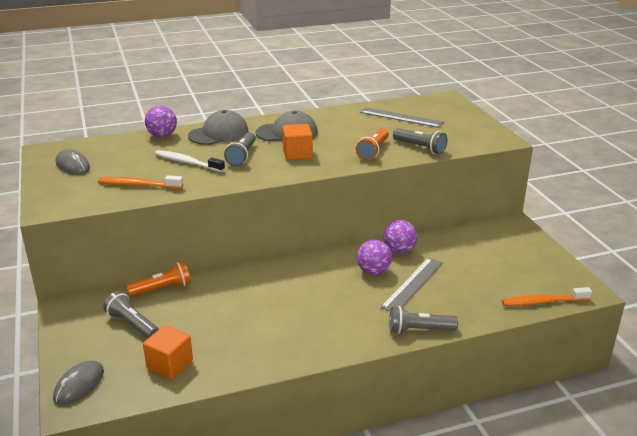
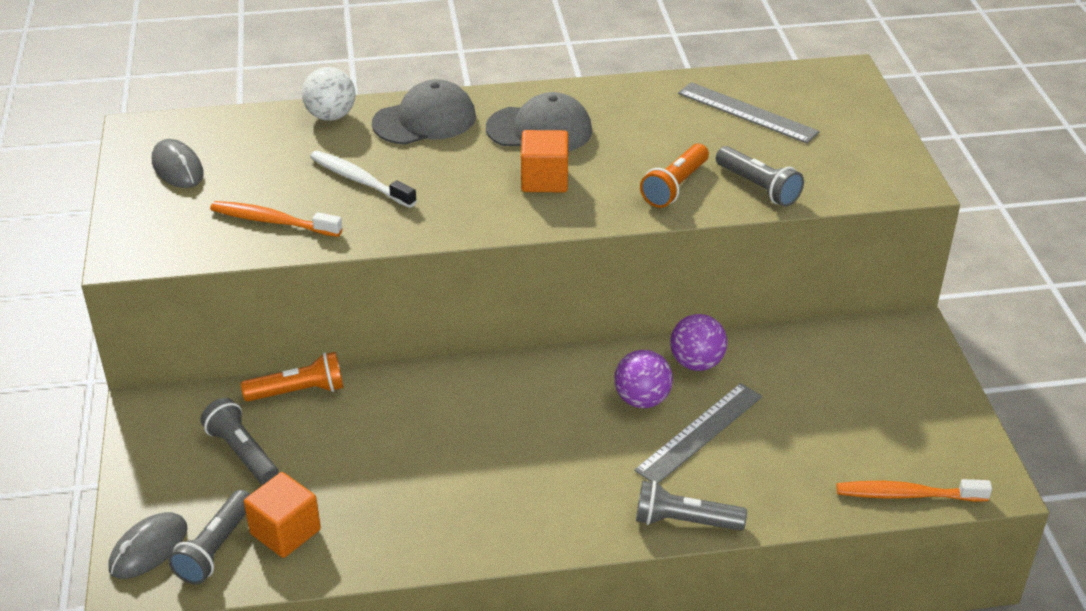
camera: 10 degrees right, 10 degrees up
purple ball [145,106,177,138] -> white ball [302,67,356,121]
grey flashlight [224,132,256,166] -> grey flashlight moved to [168,490,250,585]

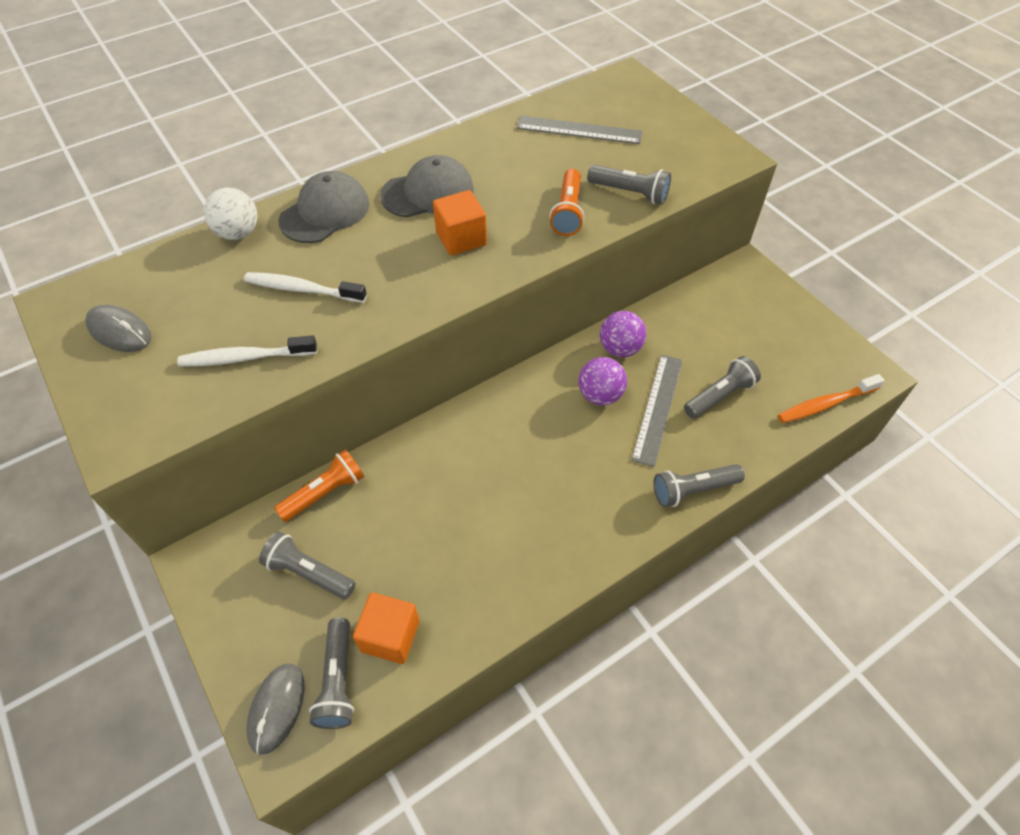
camera: 25 degrees left, 15 degrees up
orange toothbrush [210,201,343,237] -> white toothbrush [177,335,317,367]
none -> grey flashlight [684,356,761,418]

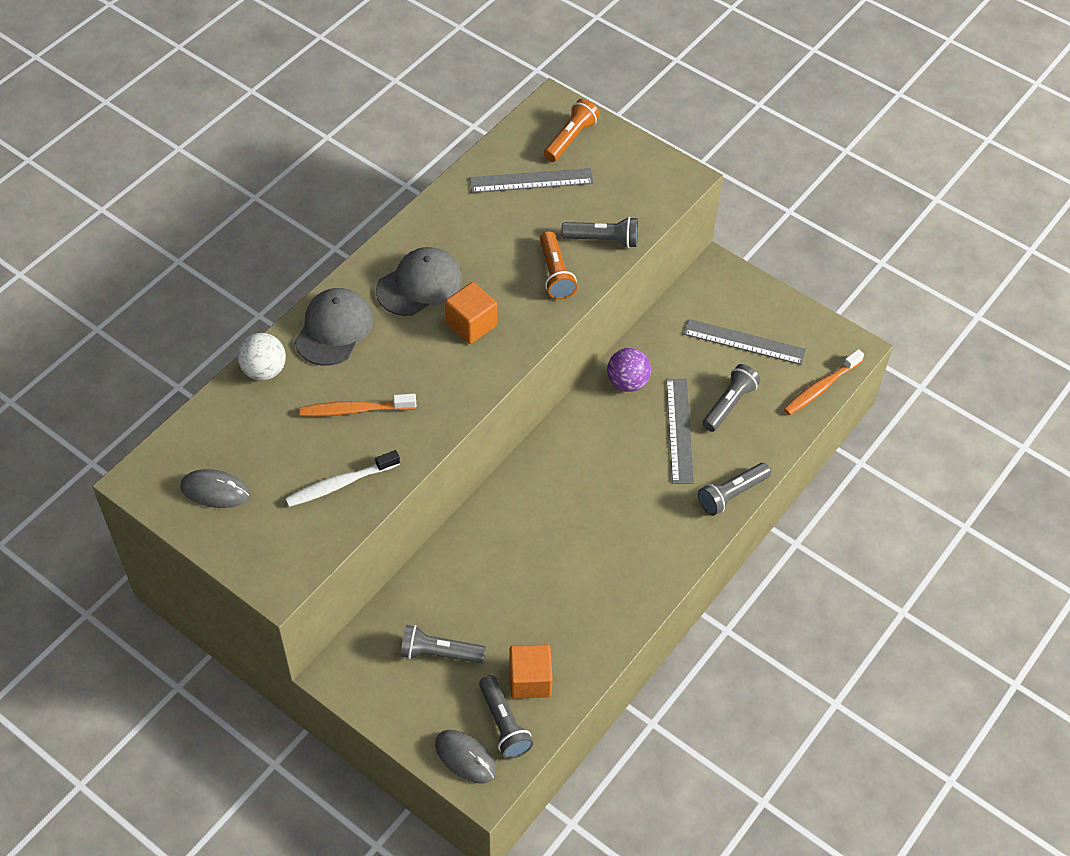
camera: 20 degrees left, 0 degrees up
white toothbrush [244,272,367,303] -> orange toothbrush [300,394,416,417]
grey mouse [247,664,305,755] -> grey mouse turned 45 degrees counterclockwise [435,730,496,784]
orange flashlight [274,450,364,522] -> orange flashlight moved to [544,99,600,162]
purple ball [578,357,627,405] -> none
none -> grey ruler [684,319,806,365]

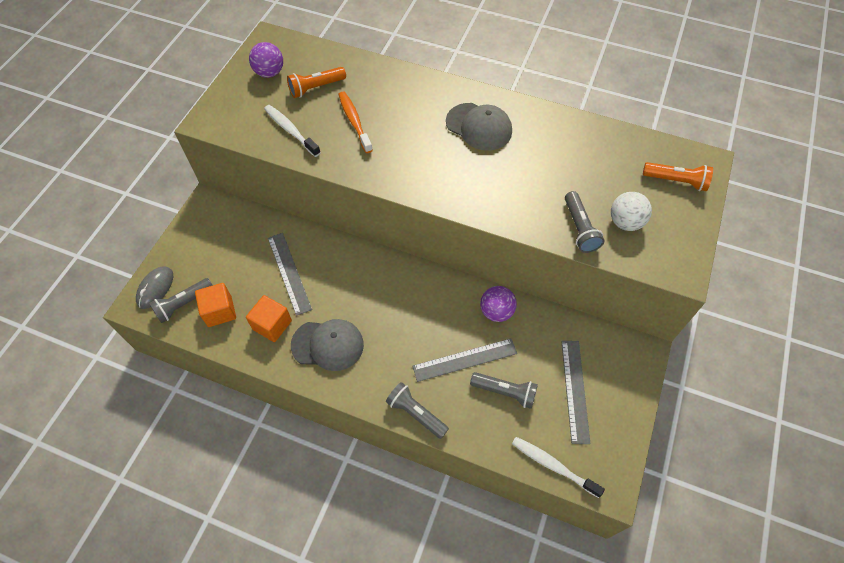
camera: 75 degrees right, 5 degrees up
grey mouse [180,469,250,508] -> purple ball [249,42,283,78]
white ball [237,333,286,380] -> white ball moved to [611,192,652,231]
grey cap [295,288,373,366] -> grey cap moved to [291,319,364,371]
grey flashlight [400,625,486,664] -> none
orange cube [445,282,497,344] -> orange cube moved to [246,295,292,342]
grey ruler [470,168,594,193] -> grey ruler moved to [268,233,312,316]
orange flashlight [540,231,577,300] -> orange flashlight moved to [287,67,346,98]
orange toothbrush [784,349,864,415] -> white toothbrush [512,437,605,498]

